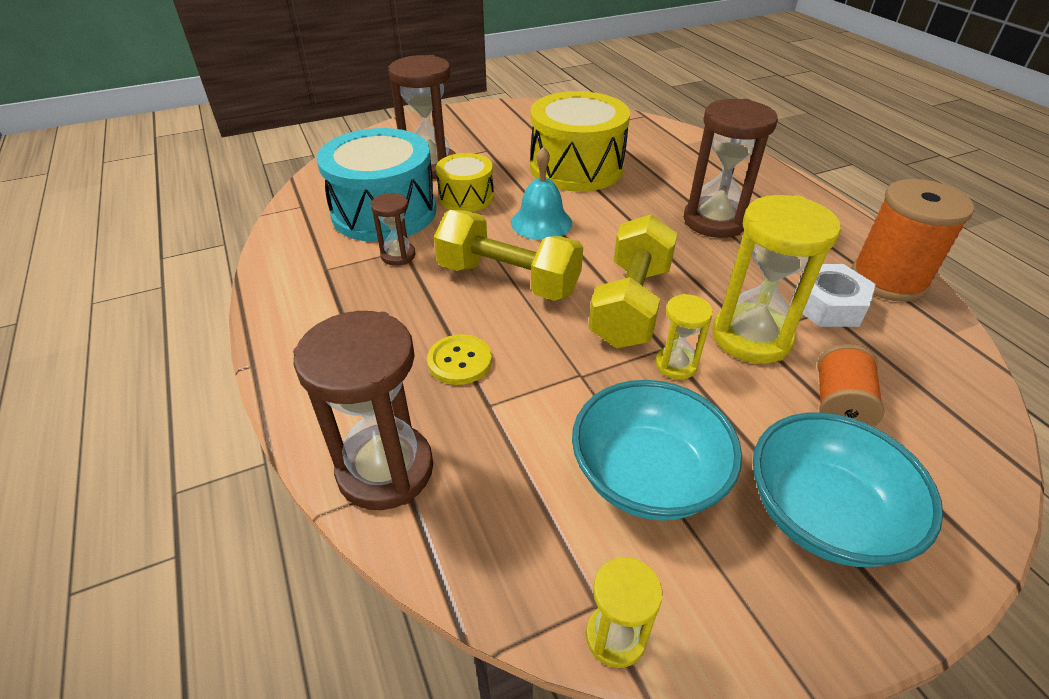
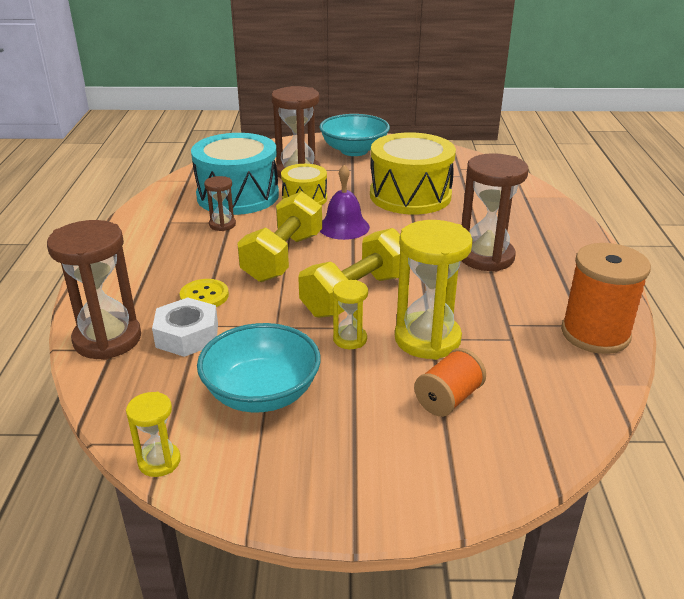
camera: 25 degrees right, 10 degrees down
yellow dumbbell [434,210,583,301] -> yellow dumbbell turned 60 degrees clockwise [237,191,322,282]
turquoise bell [511,147,572,240] -> purple bell [320,165,370,240]
turquoise bowl [753,412,943,567] -> turquoise bowl moved to [319,114,390,156]
white nut [790,264,876,327] -> white nut moved to [152,297,218,357]

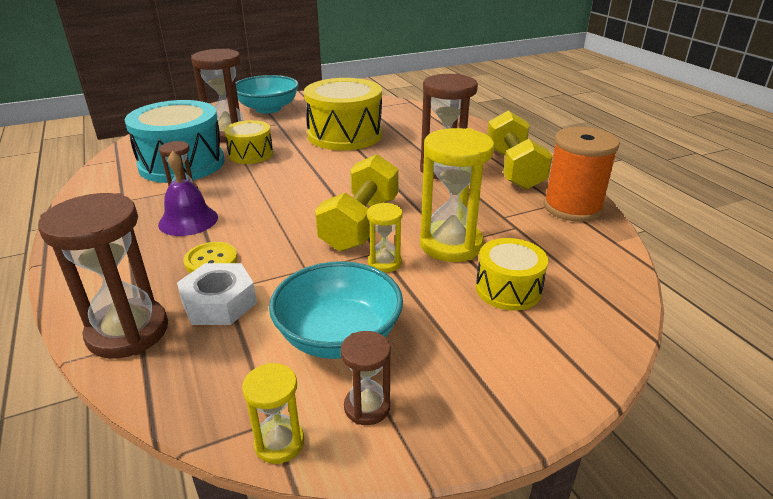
camera: 25 degrees left, 0 degrees up
yellow dumbbell [237,191,322,282] -> yellow dumbbell moved to [487,110,553,190]
purple bell [320,165,370,240] -> purple bell moved to [158,151,218,236]
orange spool [414,348,486,417] -> yellow drum [476,238,548,311]
none -> brown hourglass [340,331,391,425]

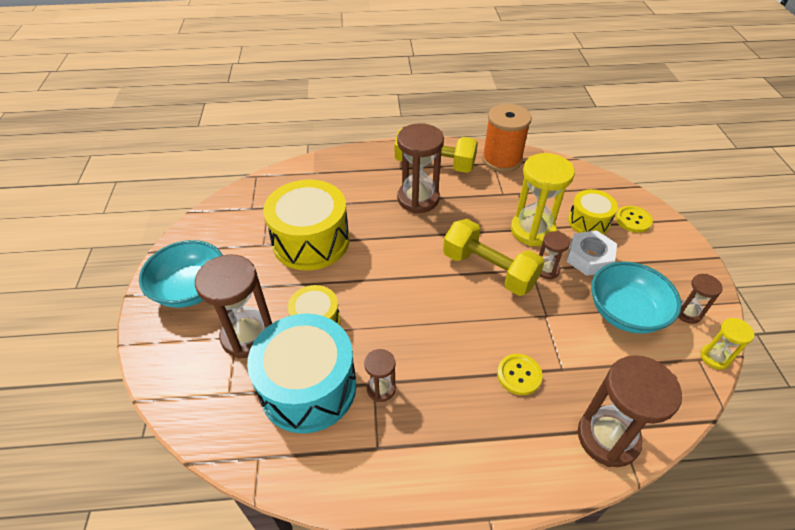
camera: 70 degrees left, 15 degrees up
purple bell [158,151,218,236] -> none
white nut [177,263,257,325] -> white nut moved to [567,230,617,276]
yellow hourglass [367,202,403,273] -> brown hourglass [539,231,570,279]
none -> yellow button [616,206,653,233]

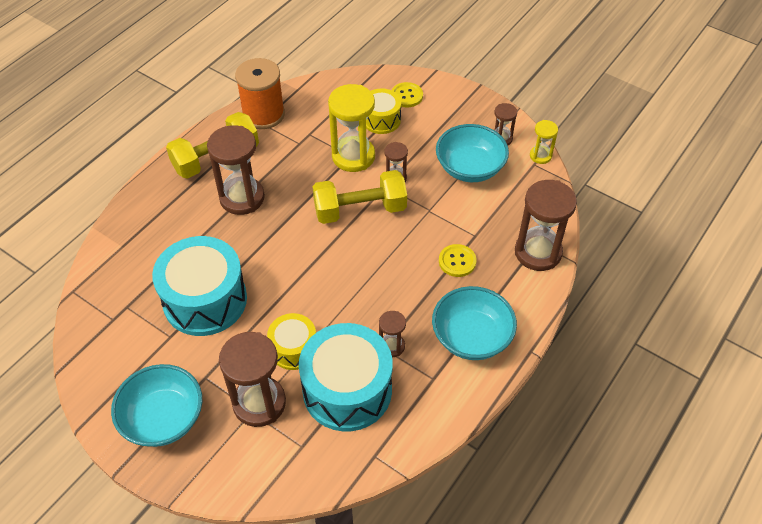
camera: 50 degrees left, 5 degrees up
yellow drum [263,179,349,271] -> turquoise drum [152,236,247,336]
white nut [567,230,617,276] -> none
none -> turquoise bowl [432,286,517,360]

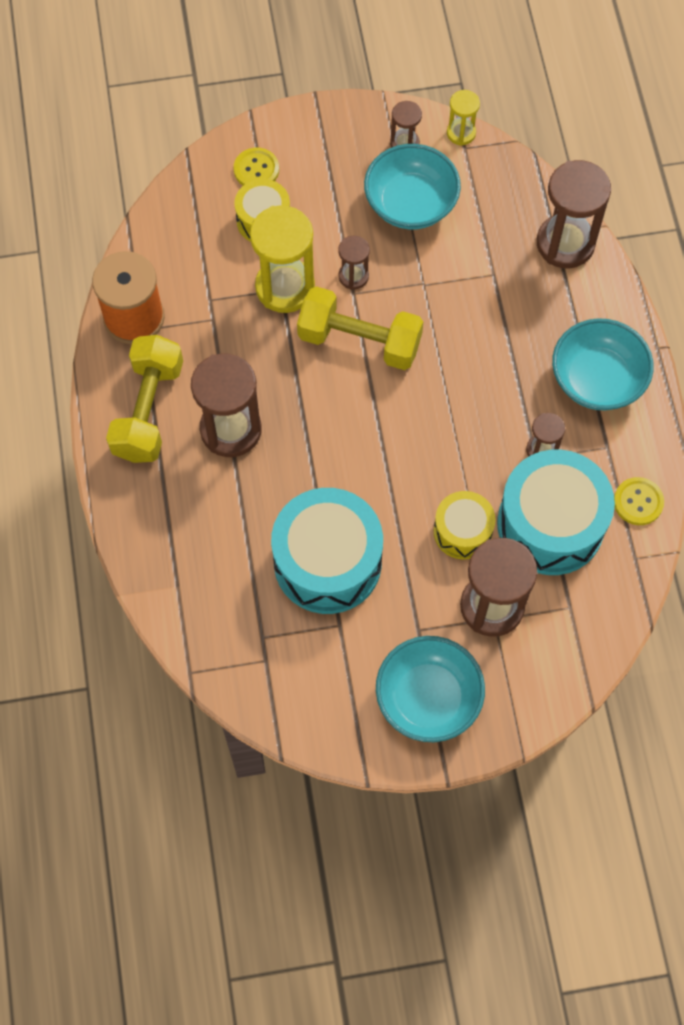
camera: 45 degrees left, 15 degrees up
yellow dumbbell [312,170,407,224] -> yellow dumbbell turned 75 degrees clockwise [297,286,423,370]
yellow button [439,244,476,277] -> yellow button moved to [614,477,664,525]

